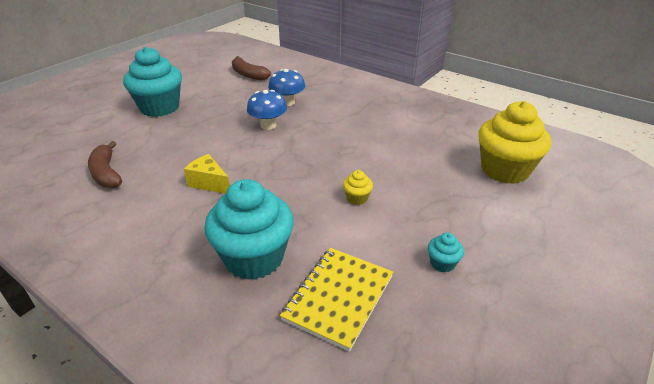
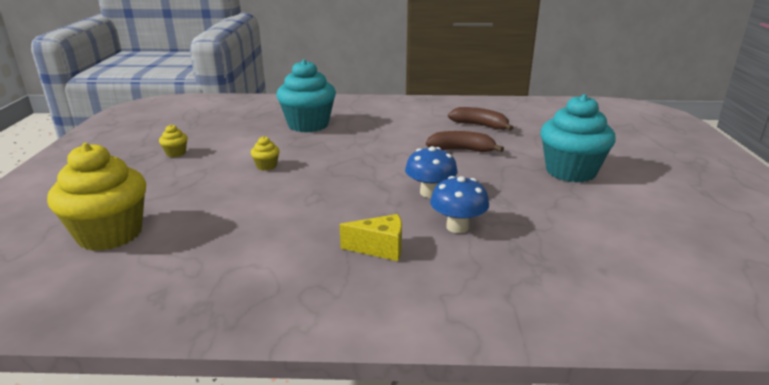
camera: 145 degrees right, 10 degrees down
yellow cheese [184,154,230,194] -> yellow cheese moved to [340,214,402,261]
brown banana [232,56,271,80] -> brown banana moved to [426,131,504,152]
yellow notebook [280,248,393,352] -> none
turquoise cupcake [428,233,464,273] -> yellow cupcake [159,125,188,157]

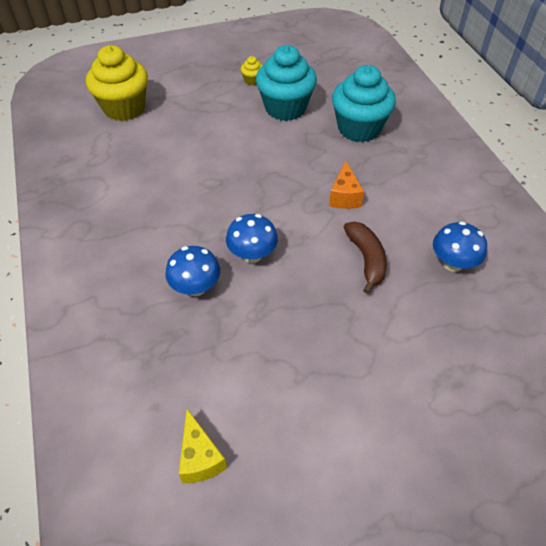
camera: 70 degrees right, 25 degrees up
yellow cupcake [251,136,280,171] -> none
yellow cheese [340,214,402,261] -> yellow cheese moved to [179,409,227,484]
brown banana [448,107,513,131] -> blue mushroom [433,221,487,272]
turquoise cupcake [540,94,616,183] -> turquoise cupcake moved to [256,45,317,121]
none -> orange cheese [329,161,364,209]

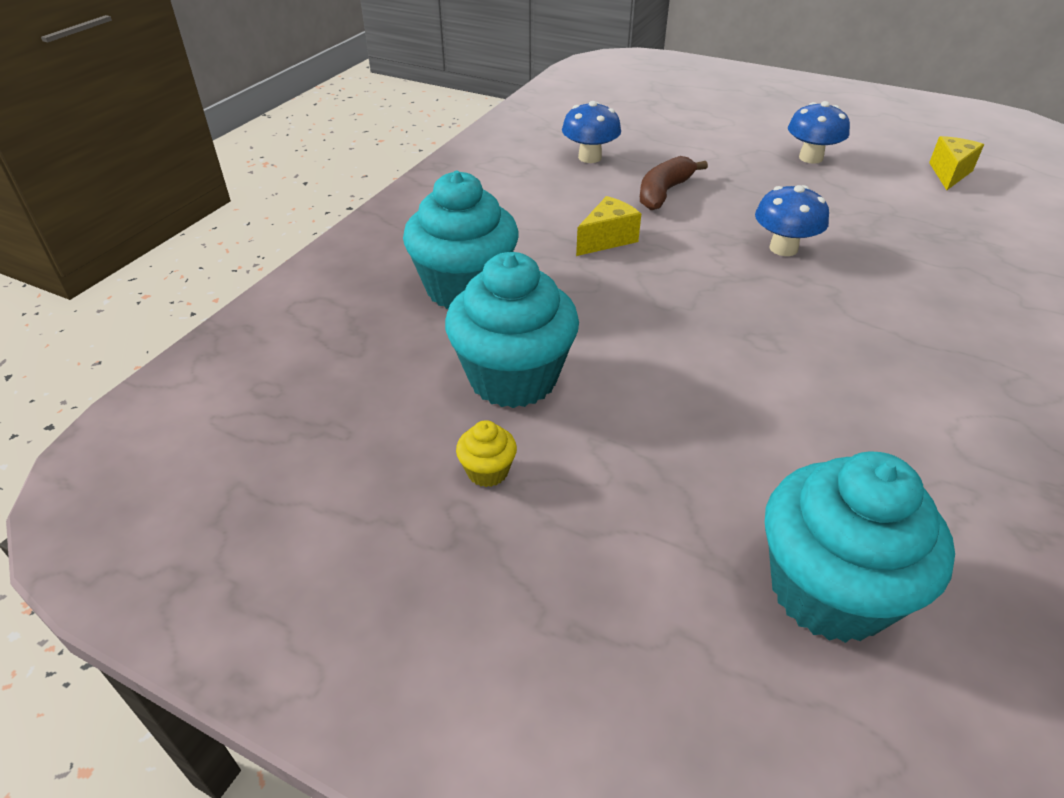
camera: 135 degrees left, 10 degrees down
yellow cupcake [86,45,148,121] -> turquoise cupcake [765,451,955,643]
blue mushroom [166,246,220,296] -> blue mushroom moved to [788,101,850,164]
orange cheese [329,161,364,209] -> yellow cheese [576,196,641,256]

